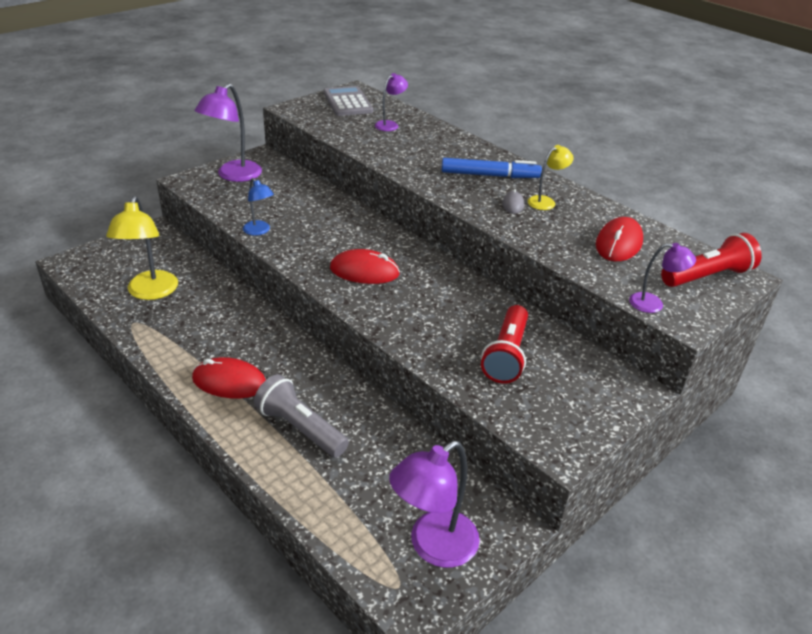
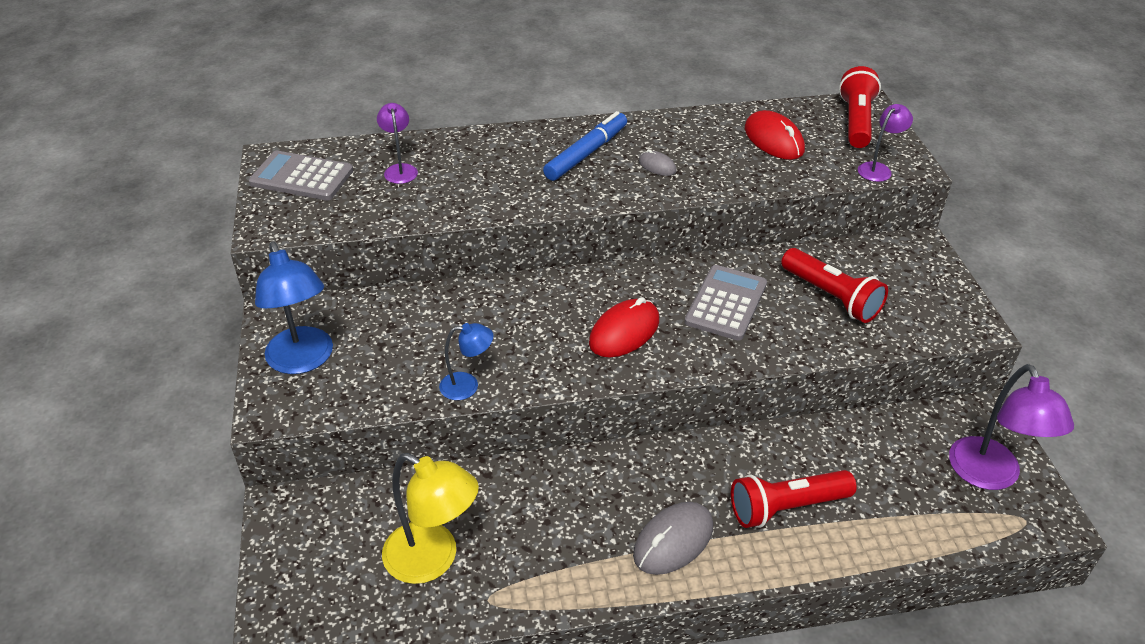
camera: 55 degrees left, 5 degrees up
red mouse [192,357,266,399] -> grey mouse [633,502,713,575]
purple lamp [195,83,262,182] -> blue lamp [255,242,333,374]
grey flashlight [254,374,349,458] -> red flashlight [731,470,857,528]
yellow lamp [528,145,574,210] -> none
none -> grey calculator [684,265,767,341]

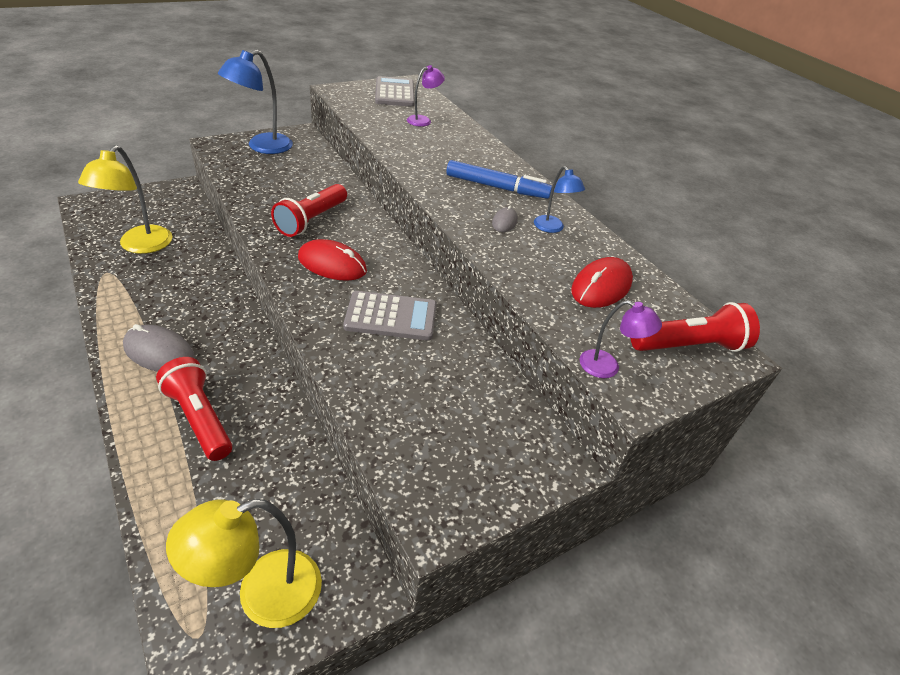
camera: 65 degrees right, 0 degrees up
blue lamp [439,323,493,400] -> blue lamp moved to [534,166,585,233]
red flashlight [781,248,888,323] -> red flashlight moved to [271,184,347,237]
purple lamp [949,364,1074,490] -> yellow lamp [166,499,322,628]

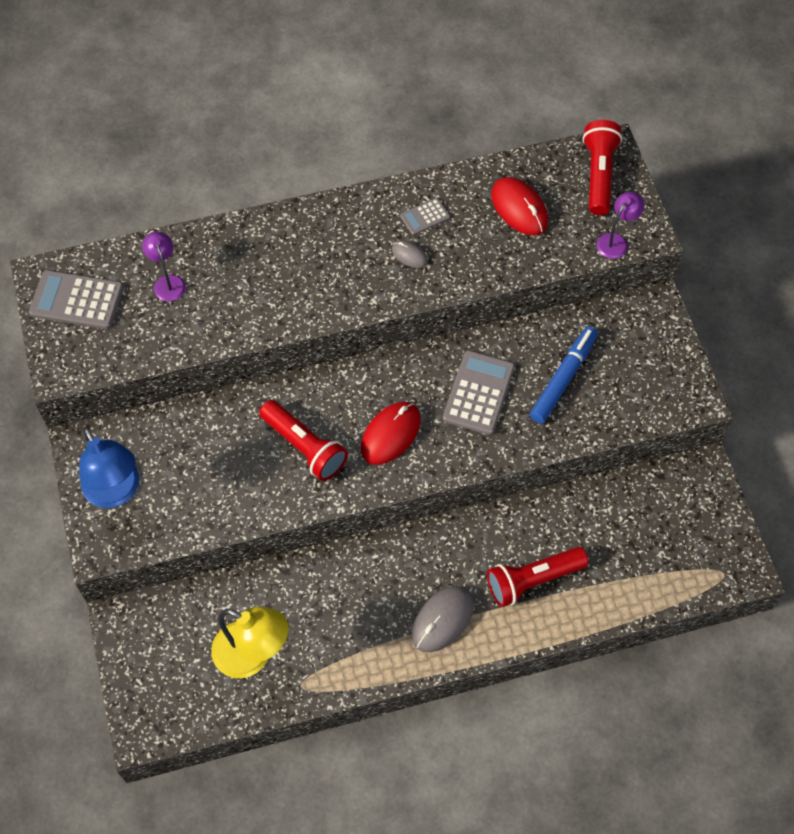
camera: 70 degrees left, 20 degrees up
yellow lamp [166,499,322,628] -> none
blue marker [446,160,552,199] -> blue marker moved to [530,326,598,424]
blue lamp [534,166,585,233] -> grey calculator [400,198,450,235]

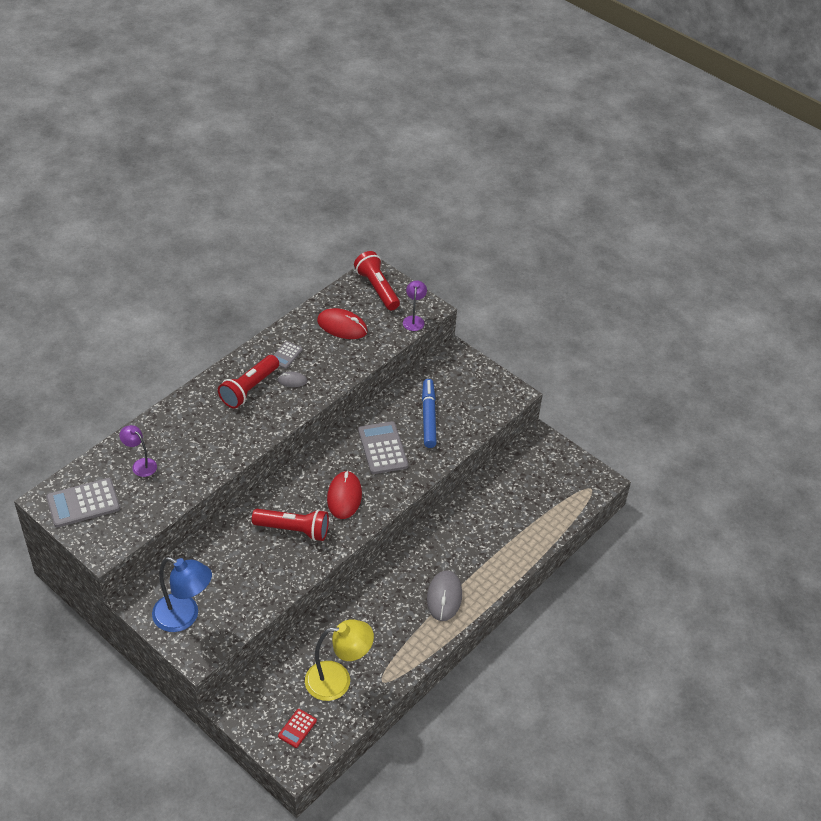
camera: 35 degrees left, 15 degrees down
red flashlight [487,547,589,607] -> red flashlight moved to [218,355,279,408]
none -> red calculator [278,709,317,748]

